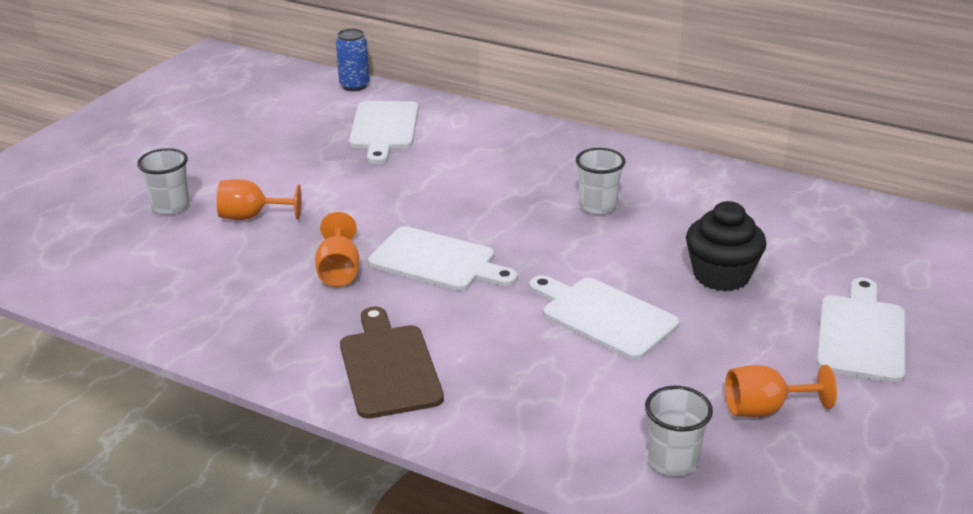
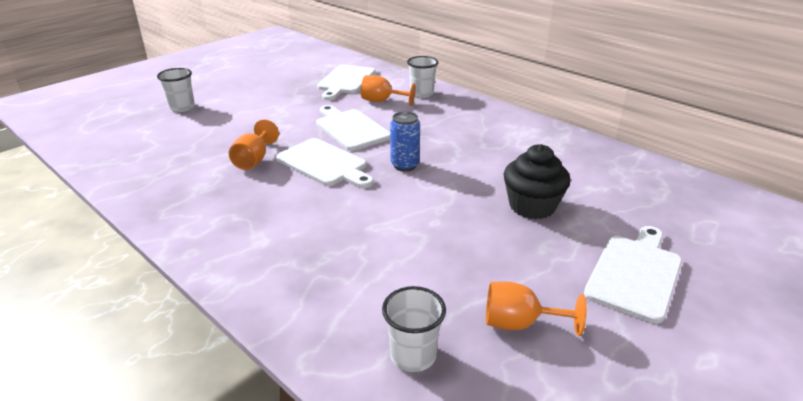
camera: 15 degrees right, 0 degrees up
orange goblet [217,179,302,220] -> orange goblet moved to [361,75,416,106]
blue can [336,28,370,91] -> blue can moved to [390,111,420,171]
brown cutting board [340,307,444,419] -> none
white cutting board [529,275,679,360] -> white cutting board moved to [316,105,390,151]
white cup [576,148,625,215] -> white cup moved to [407,56,438,98]

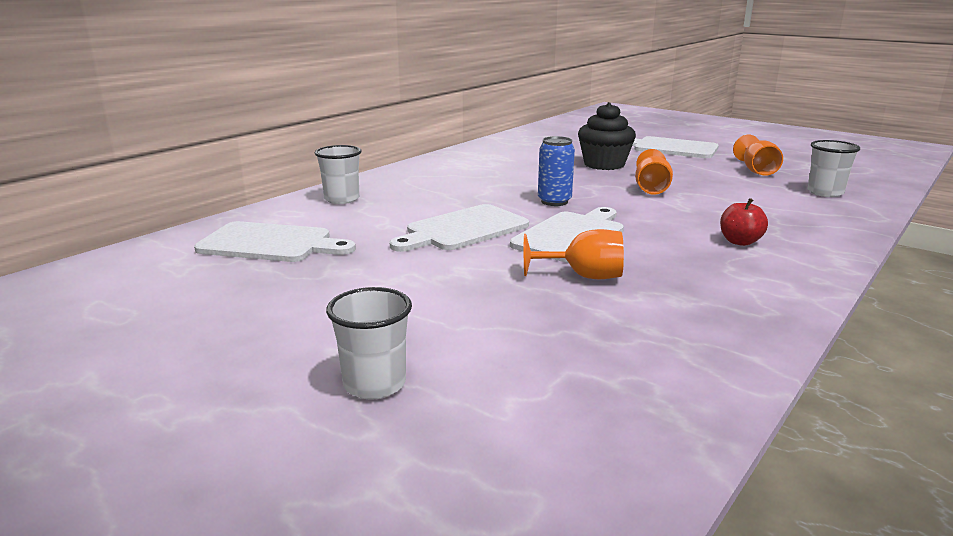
camera: 95 degrees left, 10 degrees down
orange goblet [361,75,416,106] -> orange goblet moved to [635,149,673,195]
none -> red apple [720,198,768,246]

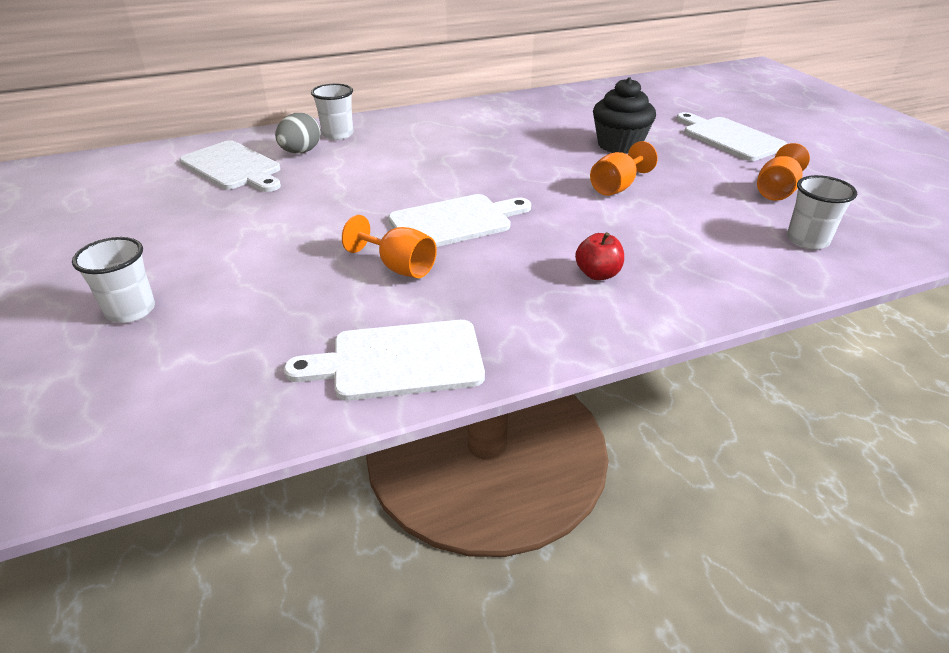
camera: 30 degrees right, 15 degrees up
white cutting board [390,204,529,252] -> white cutting board moved to [284,320,485,401]
blue can [538,136,575,206] -> none
none -> grey egg [275,113,321,153]

